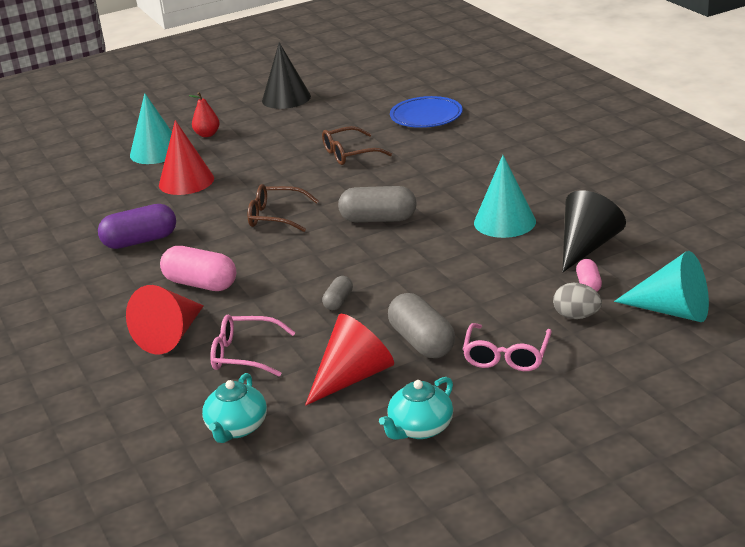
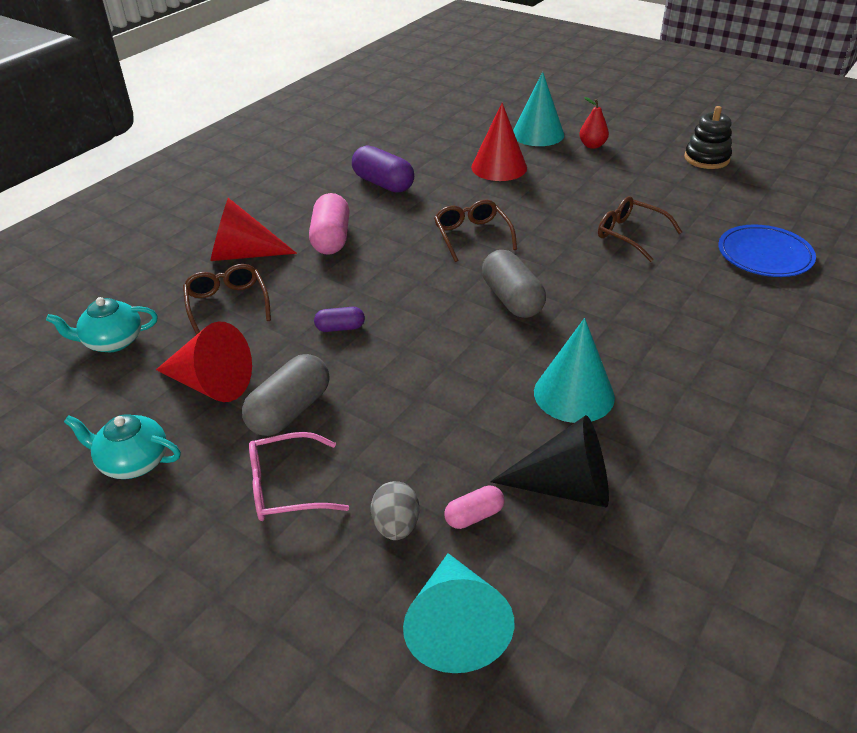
camera: 60 degrees right, 10 degrees up
pink glasses [210,315,296,377] -> brown glasses [183,264,271,335]
black cone [262,42,311,109] -> black stacking toy [684,106,732,169]
grey capsule [322,276,353,310] -> purple capsule [314,307,365,332]

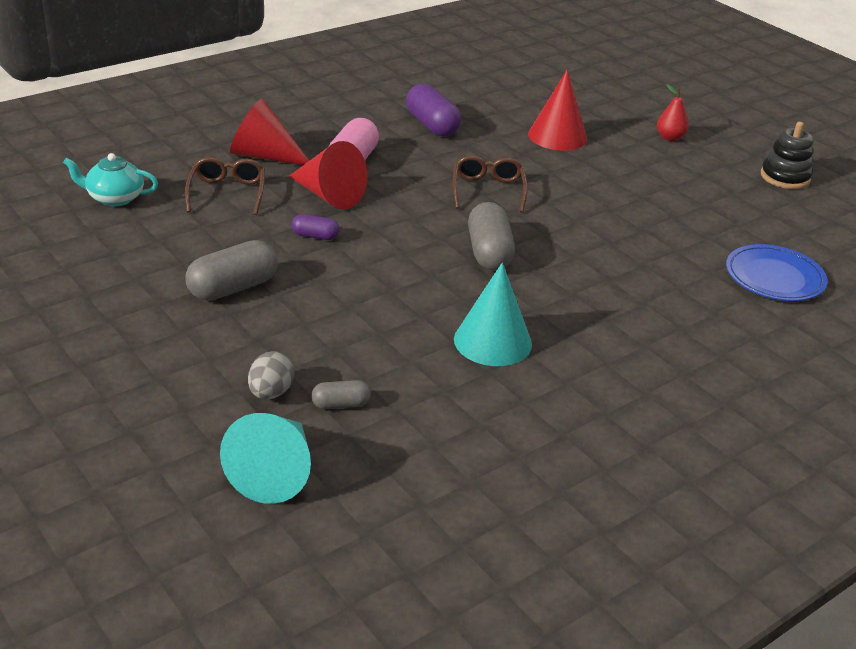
camera: 15 degrees right, 5 degrees down
turquoise teapot [64,414,181,479] -> none
red cone [156,321,252,402] -> red cone moved to [289,141,367,209]
pink glasses [249,432,349,521] -> none
pink capsule [444,486,505,529] -> grey capsule [311,380,371,409]
black cone [490,415,609,507] -> none
turquoise cone [513,72,564,146] -> none
brown glasses [598,196,682,262] -> none

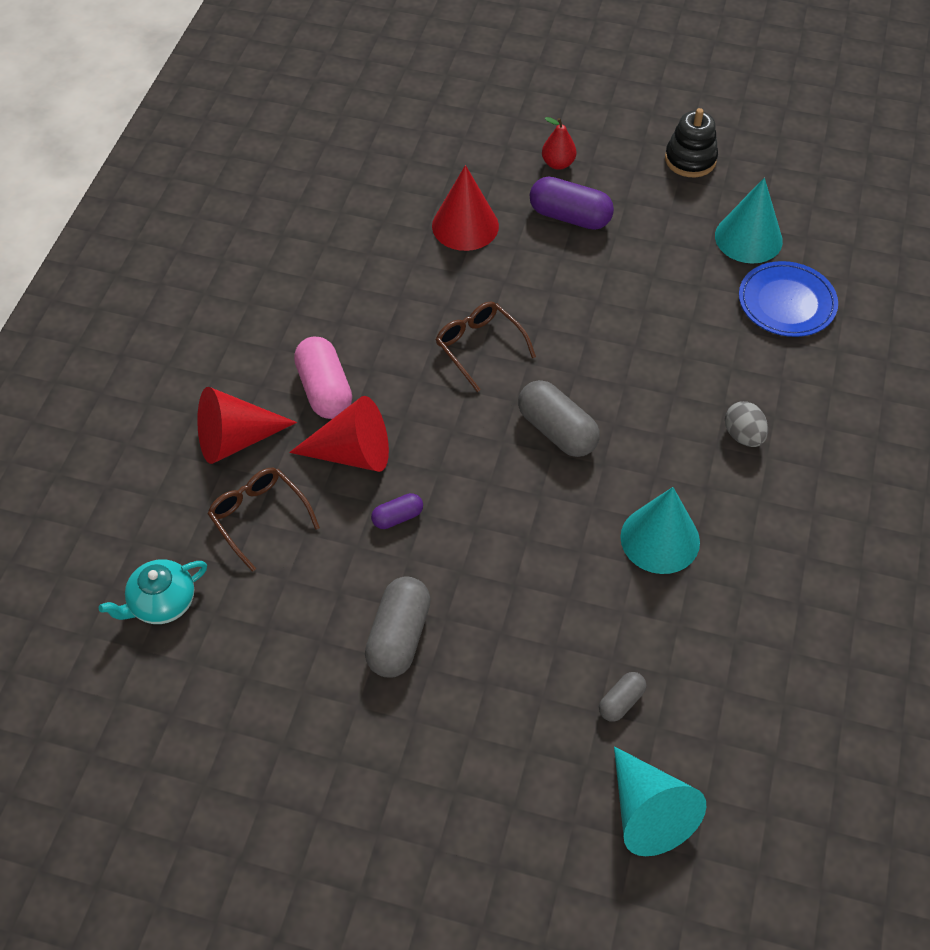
camera: 35 degrees left, 20 degrees up
grey egg [248,351,294,399] -> grey egg moved to [725,401,768,447]
purple capsule [406,84,461,136] -> purple capsule moved to [530,177,614,230]
none -> turquoise cone [715,178,783,264]

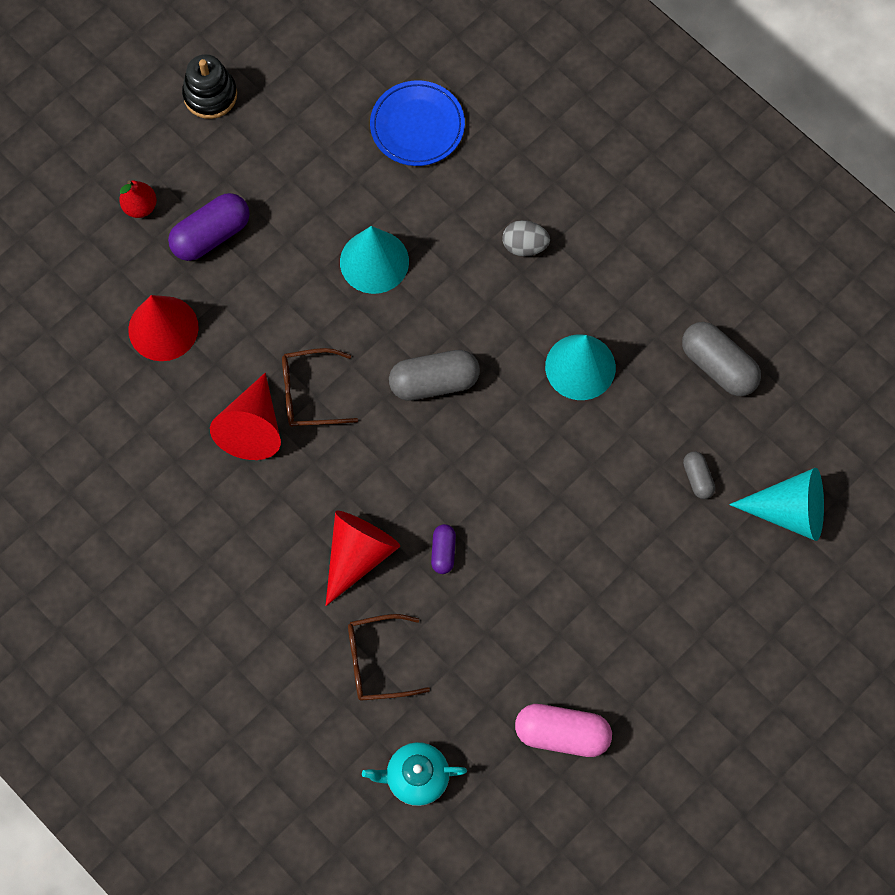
camera: 60 degrees left, 15 degrees up
turquoise teapot [99,559,207,624] -> turquoise teapot turned 90 degrees clockwise [362,742,467,806]
red cone [197,387,297,464] -> red cone moved to [210,373,281,460]
pink capsule [294,336,352,419] -> pink capsule moved to [515,704,612,757]
grey capsule [365,576,431,678] -> grey capsule moved to [682,322,761,396]
turquoise cone [715,178,783,264] -> turquoise cone moved to [340,226,409,294]

